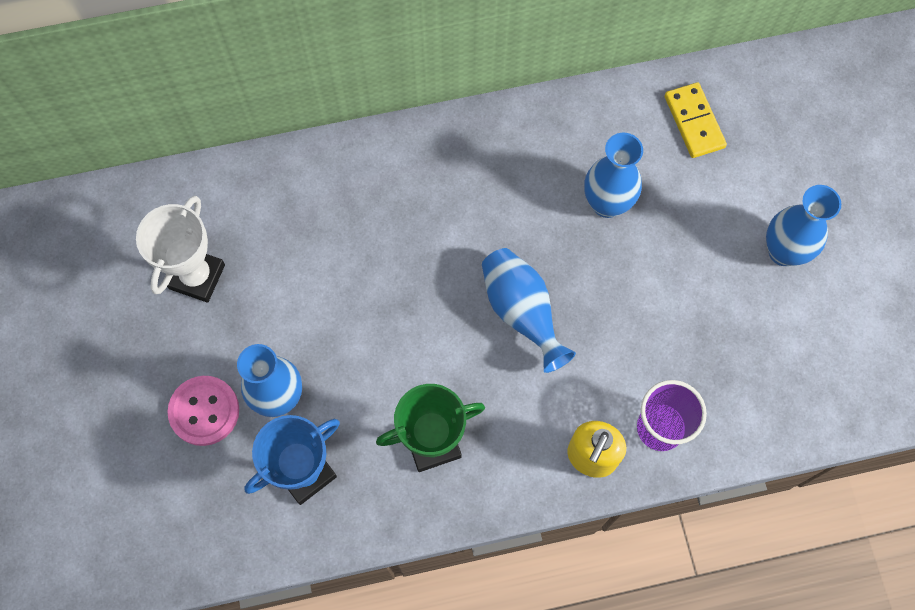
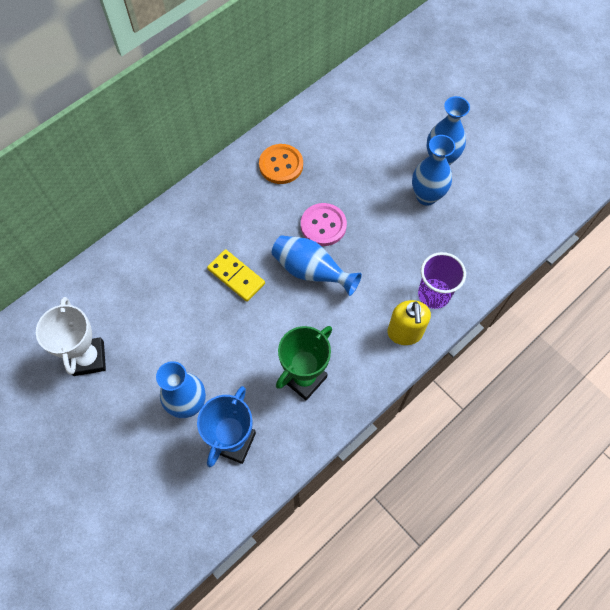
camera: 30 degrees left, 5 degrees down
pink button [168,376,239,446] -> pink button moved to [301,203,347,246]
blue vase [584,133,643,218] -> blue vase moved to [412,135,456,206]
yellow domino [665,82,727,158] -> yellow domino moved to [207,249,265,302]
none -> orange button [259,144,303,184]

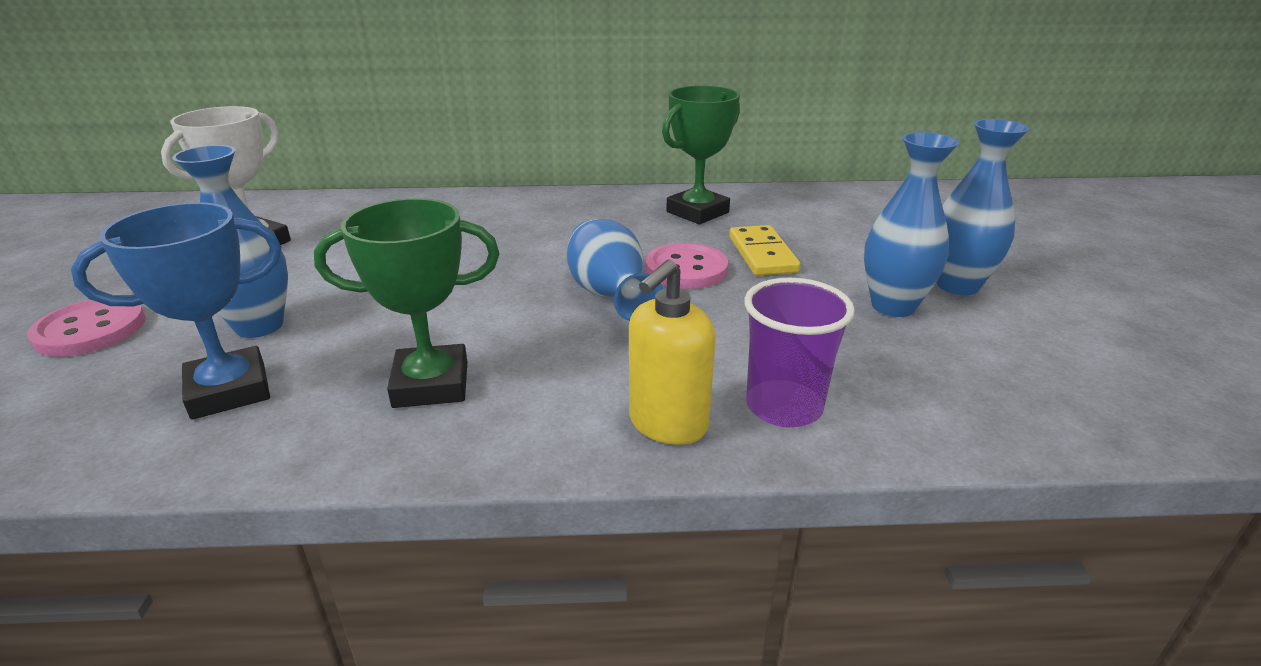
camera: 40 degrees right, 35 degrees down
yellow domino [207,249,265,302] -> yellow domino moved to [729,225,801,276]
orange button [259,144,303,184] -> green trophy [662,86,740,224]
none -> pink button [27,300,145,357]

